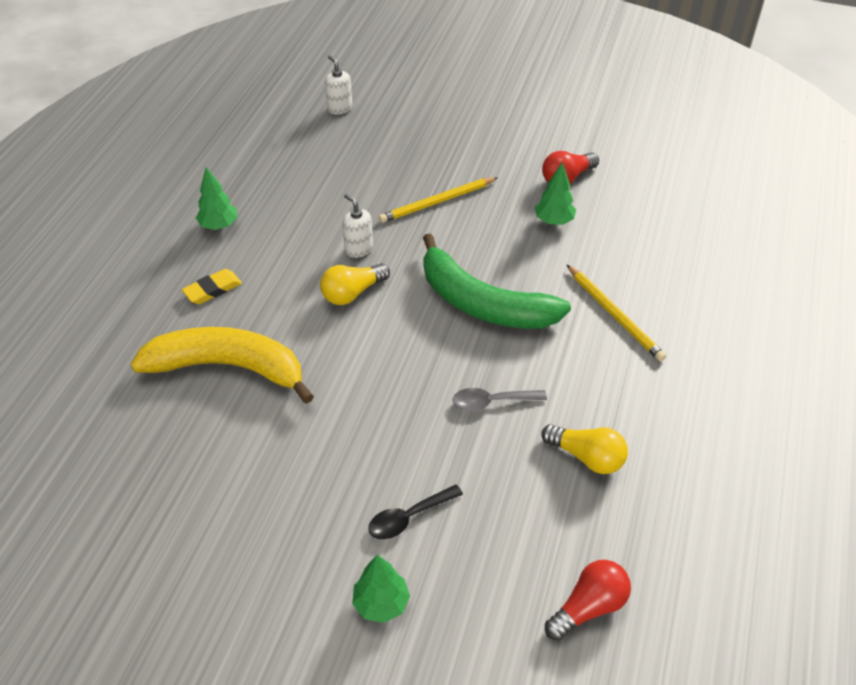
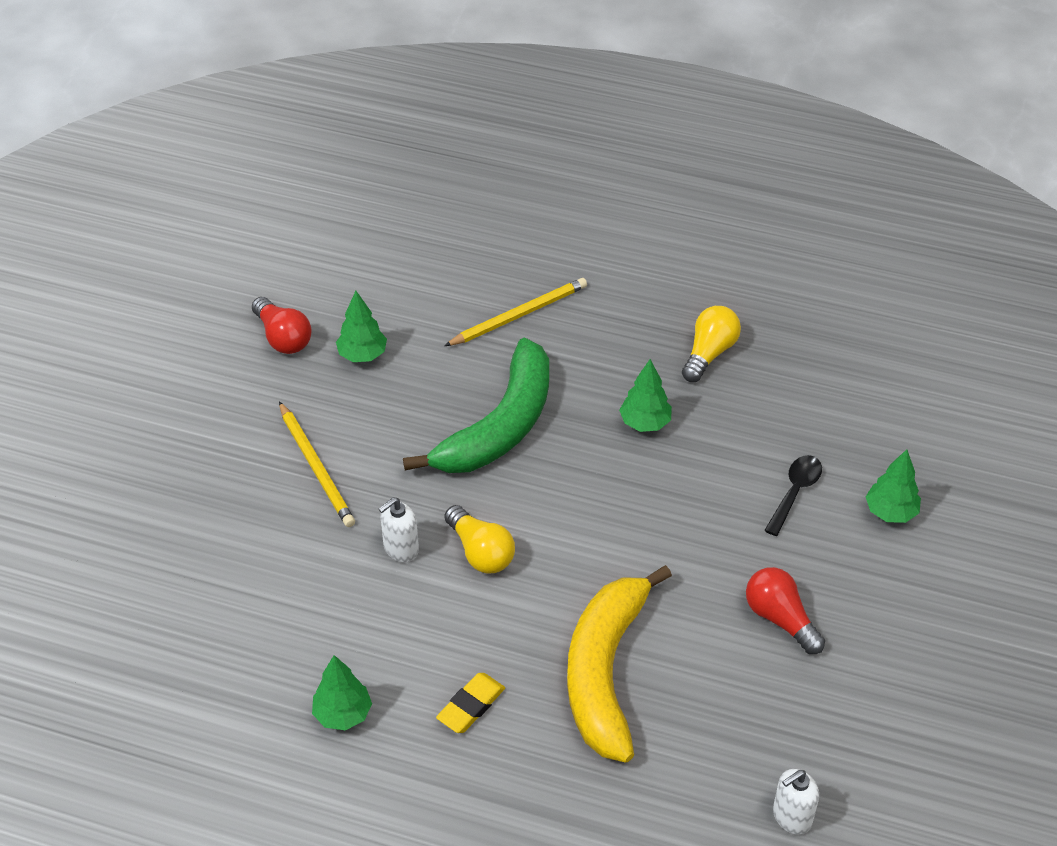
camera: 90 degrees left, 0 degrees up
yellow eraser [182,269,242,304] -> yellow eraser turned 75 degrees clockwise [436,673,505,733]
white soap dispenser [325,55,352,114] -> white soap dispenser moved to [773,769,819,834]
black spoon [368,484,463,539] -> black spoon turned 120 degrees counterclockwise [764,455,822,536]
grey spoon [452,388,547,411] -> green tree [619,359,672,432]
red light bulb [545,560,631,641] -> red light bulb moved to [746,567,825,654]

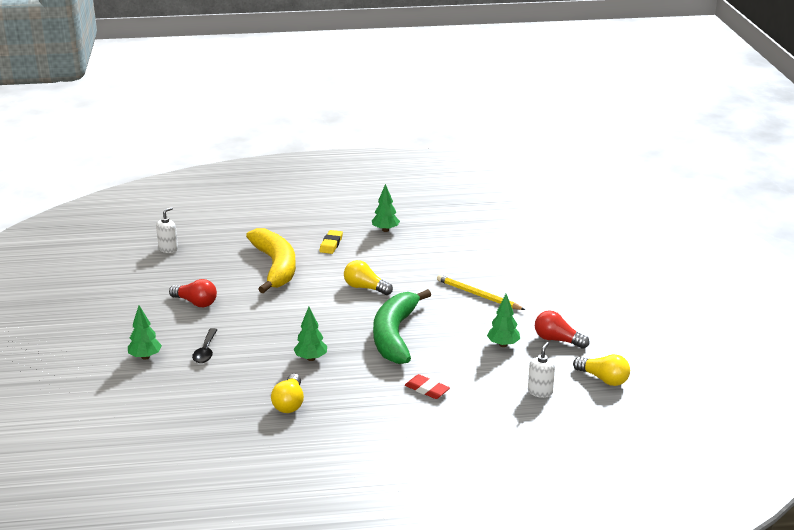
camera: 155 degrees right, 20 degrees down
white soap dispenser [379,497,419,562] -> white soap dispenser moved to [528,342,555,398]
yellow pencil [444,278,587,346] -> red eraser [405,374,450,399]
none -> yellow light bulb [573,354,630,386]

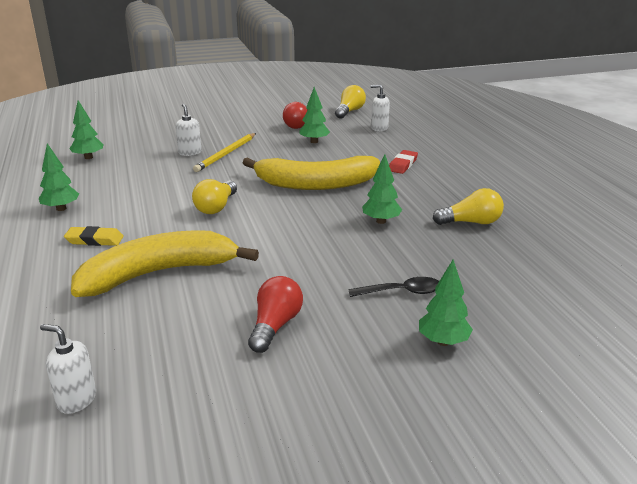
camera: 100 degrees left, 0 degrees up
green banana [373,289,431,364] -> yellow banana [243,156,380,190]
none -> green tree [70,100,104,159]
none -> white soap dispenser [175,104,202,156]

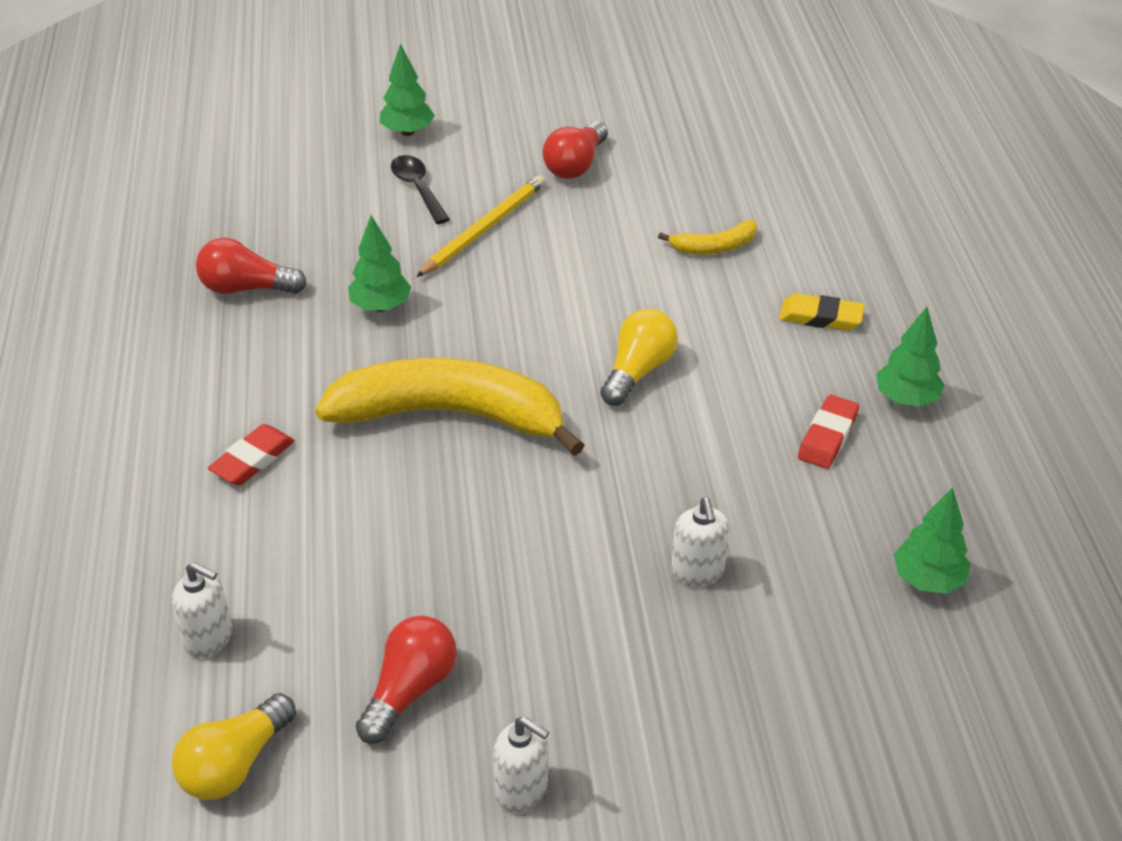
camera: 170 degrees left, 15 degrees up
white soap dispenser [40,324,96,414] -> white soap dispenser moved to [493,717,549,813]
yellow banana [71,230,259,297] -> yellow banana [658,220,757,254], size x0.43
yellow pencil [193,133,256,172] -> yellow pencil moved to [416,175,545,277]
green tree [299,87,330,143] -> none
black spoon [348,277,439,297] -> black spoon turned 60 degrees clockwise [391,155,450,224]
yellow light bulb [433,188,504,225] -> red light bulb [196,238,307,294]
none -> red eraser [798,395,859,469]

